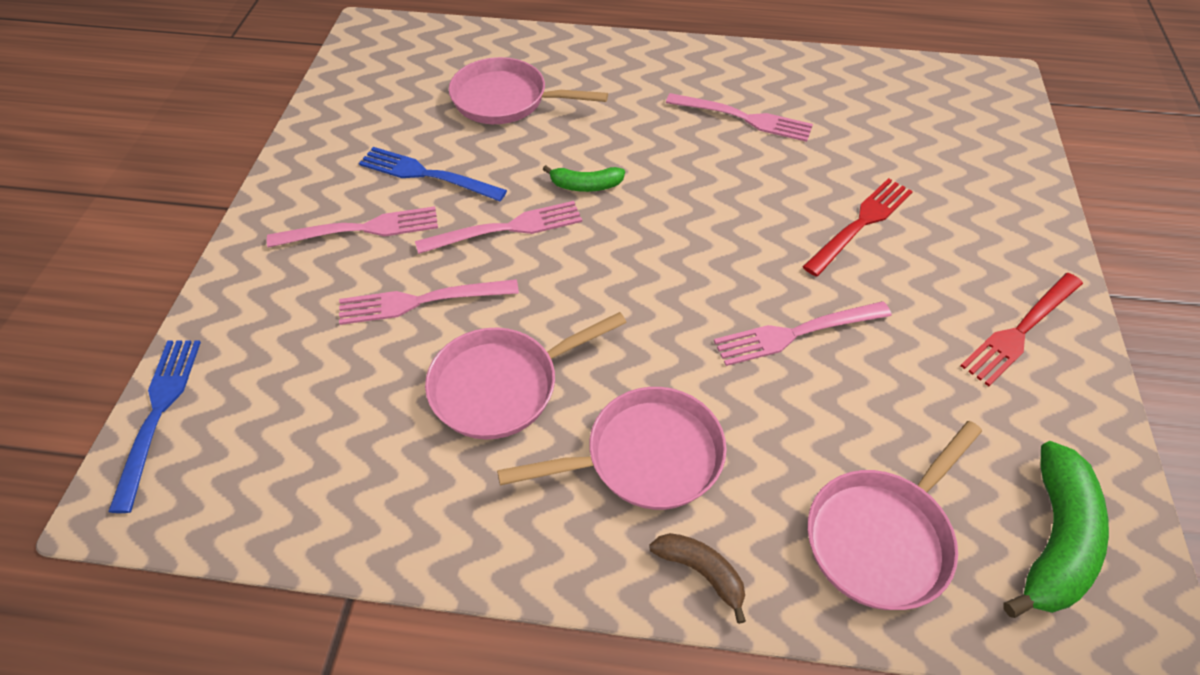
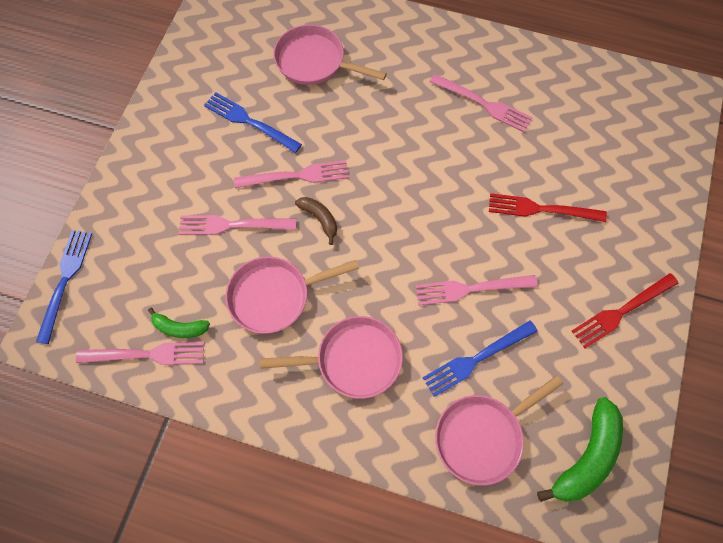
camera: 10 degrees right, 15 degrees up
pink fork [267,206,438,248] -> pink fork moved to [76,342,204,365]
green banana [543,165,625,192] -> green banana moved to [148,308,210,338]
brown banana [649,533,746,624] -> brown banana moved to [295,197,337,245]
red fork [803,178,913,276] -> red fork turned 135 degrees counterclockwise [489,193,607,222]
none -> blue fork [423,321,538,397]

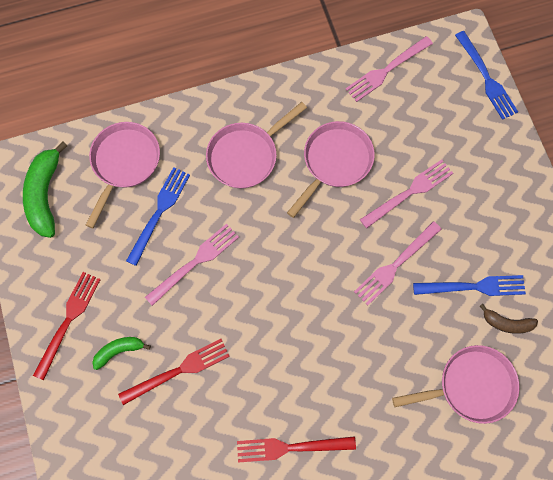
camera: 145 degrees right, 5 degrees up
green banana [148,308,210,338] -> green banana moved to [92,337,151,370]
brown banana [295,197,337,245] -> brown banana moved to [480,304,538,334]
pink fork [430,74,533,132] -> red fork [237,436,356,463]

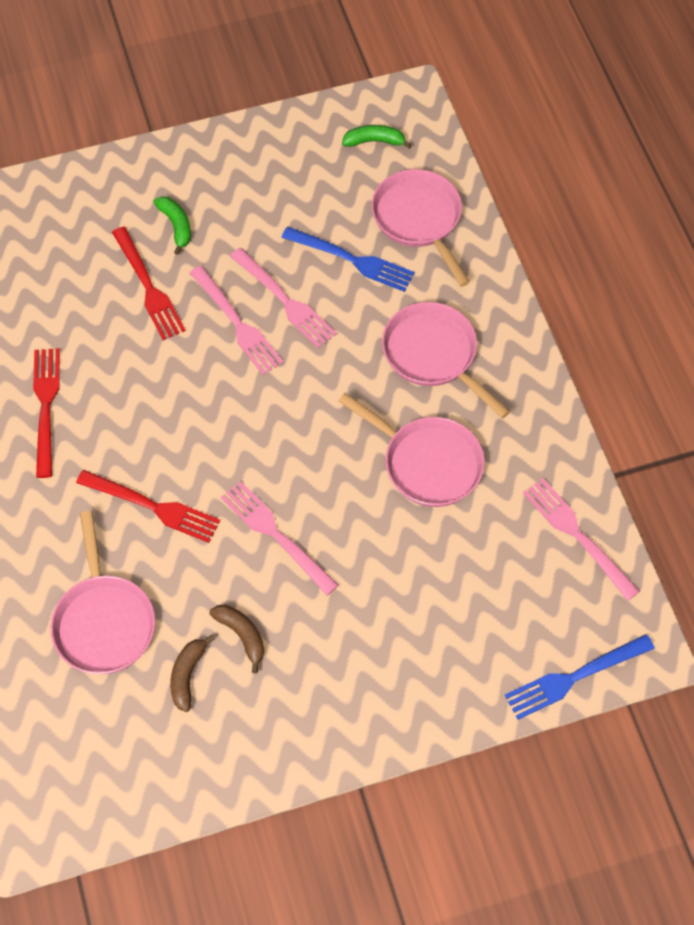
camera: 90 degrees right, 10 degrees down
green banana [23,141,67,238] -> green banana [342,125,412,149], size x0.55
red fork [33,272,101,380] -> red fork moved to [76,470,220,543]
pink pan [86,122,160,228] -> pink pan turned 135 degrees counterclockwise [371,169,470,287]
pink fork [360,159,453,229] -> pink fork moved to [190,265,284,375]
blue fork [413,275,526,296] -> brown banana [210,605,264,673]

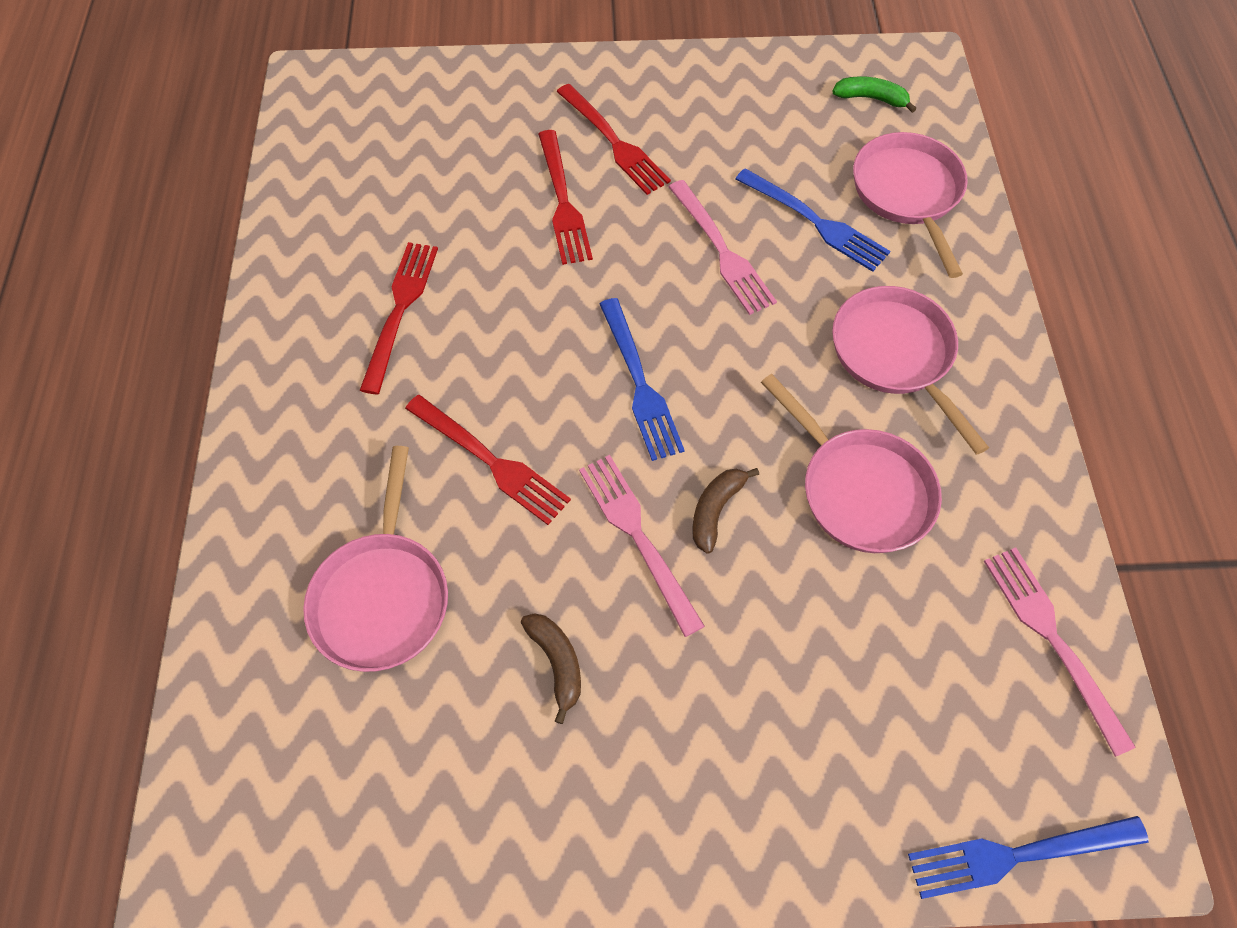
camera: 15 degrees right, 0 degrees up
green banana [153,196,191,255] -> red fork [557,84,671,195]
brown banana [170,635,215,712] -> brown banana moved to [692,468,759,554]
pink fork [190,265,284,375] -> none
none -> blue fork [599,298,685,461]

